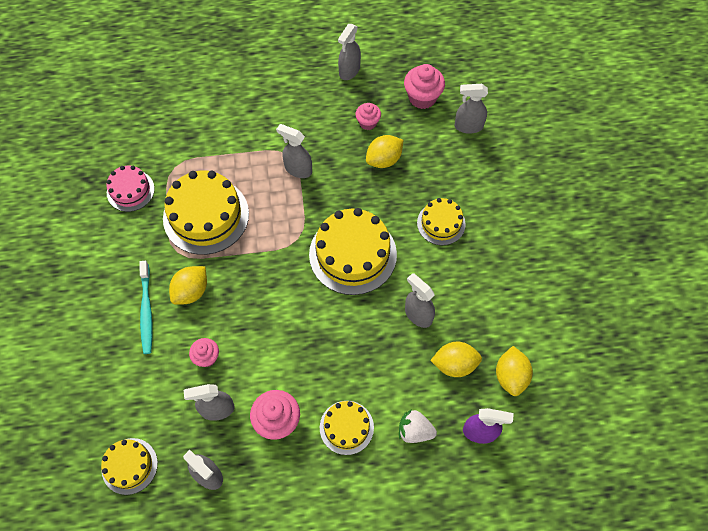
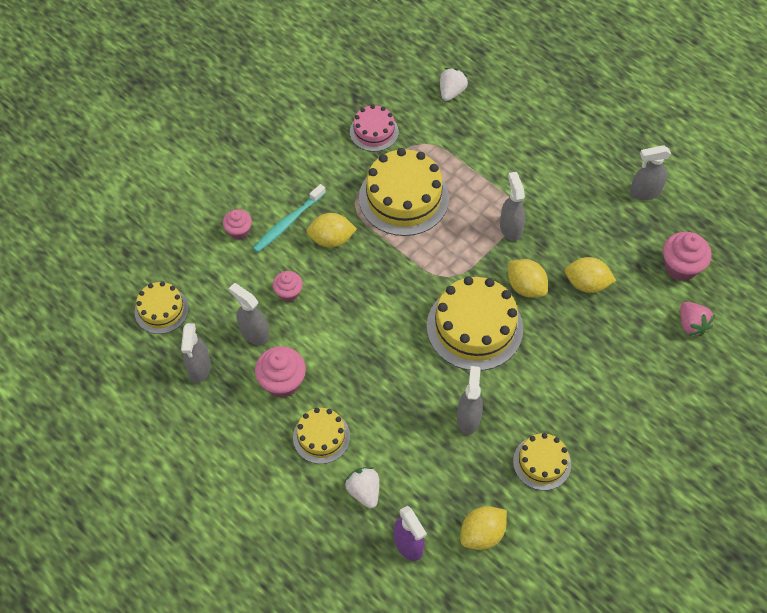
camera: 50 degrees right, 5 degrees down
pink cupcake [355,103,381,130] -> pink cupcake moved to [223,209,252,240]
yellow cake [417,198,466,245] -> yellow cake moved to [513,433,571,490]
yellow lemon [430,342,482,377] -> yellow lemon moved to [508,259,548,298]
grey spray bottle [455,84,488,134] -> pink strawberry [680,302,715,336]
none -> white strawberry [440,68,468,101]

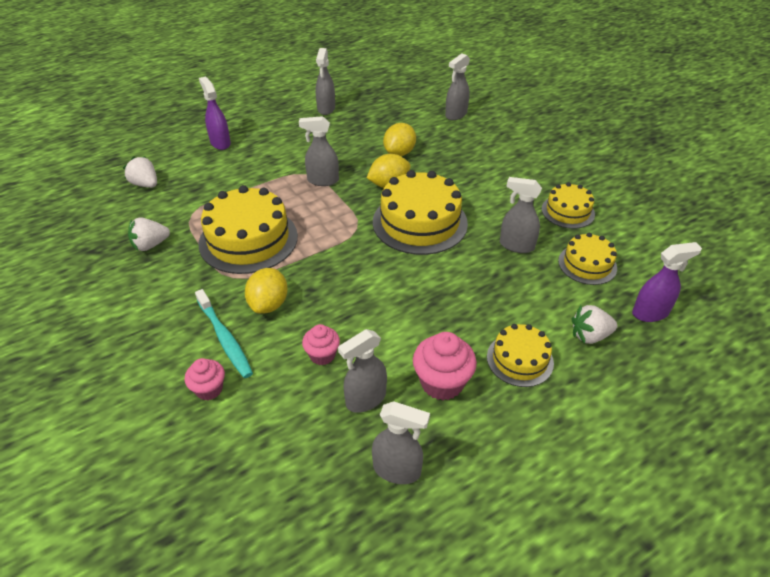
camera: 75 degrees left, 15 degrees down
yellow cake [135,281,189,334] -> yellow cake moved to [558,233,617,285]
pink cake [350,105,399,152] -> white strawberry [128,217,170,251]
yellow lemon [460,506,507,550] -> none
pink cupcake [663,232,712,281] -> none
pink strawberry [680,302,715,336] -> grey spray bottle [445,53,470,120]
none -> purple spray bottle [199,76,231,150]

